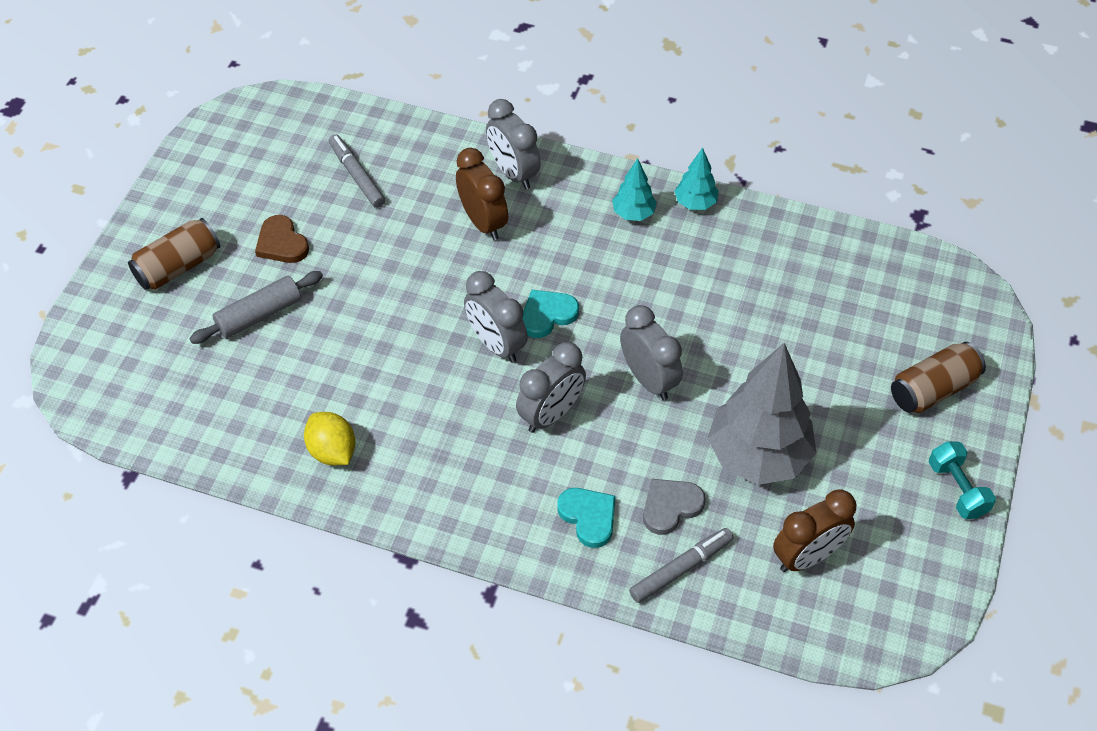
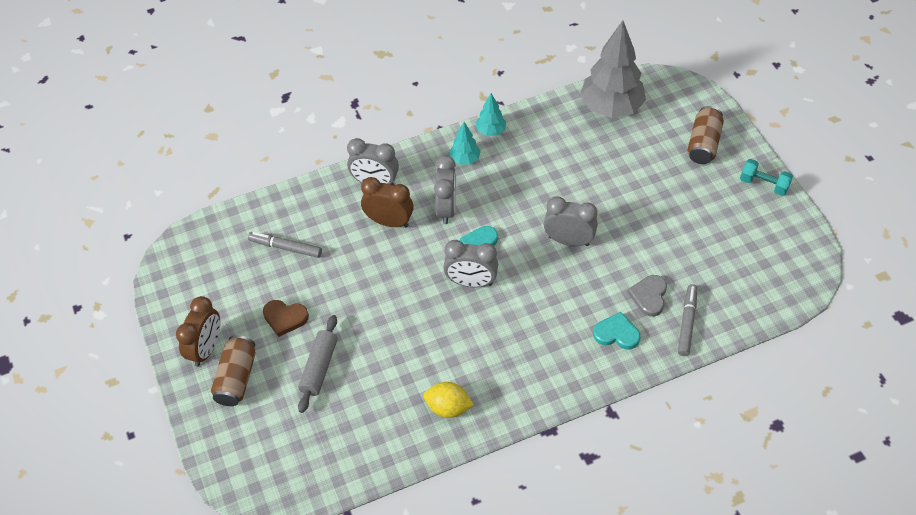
camera: 40 degrees left, 0 degrees up
grey clock [516,342,586,433] -> grey clock moved to [434,155,456,224]
grey tree [707,343,816,485] -> grey tree moved to [580,20,646,118]
brown clock [773,489,856,572] -> brown clock moved to [176,296,220,367]

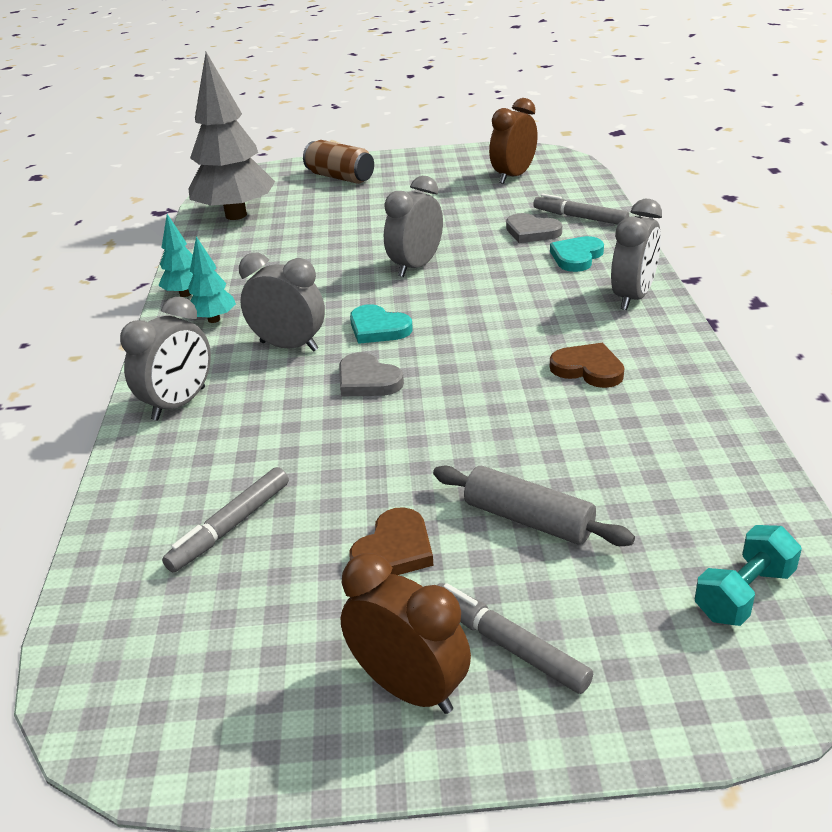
camera: 70 degrees left, 20 degrees down
brown can [211,335,256,406] -> grey marker [437,583,593,694]
brown clock [361,177,414,228] -> brown clock moved to [489,98,538,184]
yellow lemon [423,382,474,418] -> none
grey clock [443,240,498,287] -> grey clock moved to [611,199,662,310]
turquoise dumbbell [740,159,793,196] -> turquoise dumbbell moved to [695,525,802,626]
none -> grey heart [339,352,404,397]
none -> brown heart [550,343,624,388]

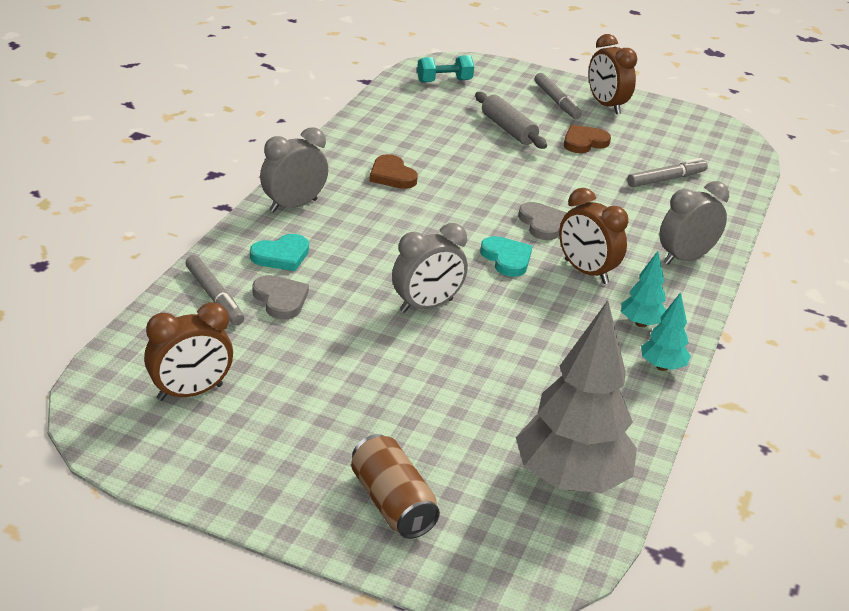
camera: 160 degrees left, 0 degrees up
grey clock [239,253,325,352] -> brown clock [559,188,628,284]

